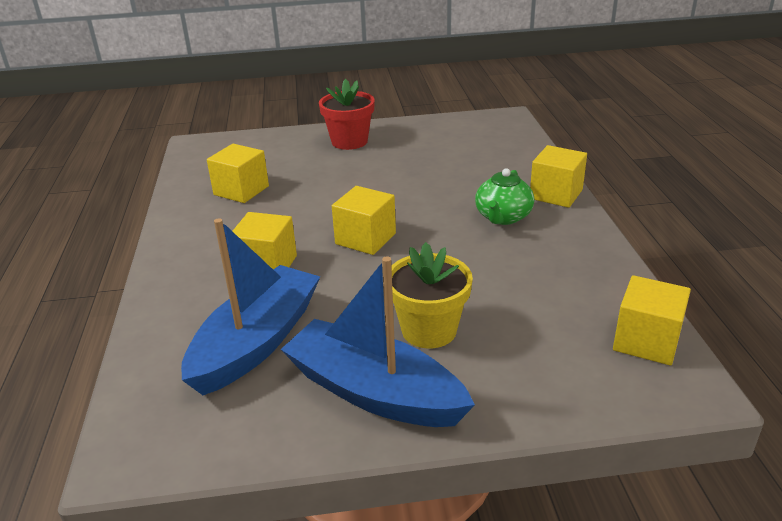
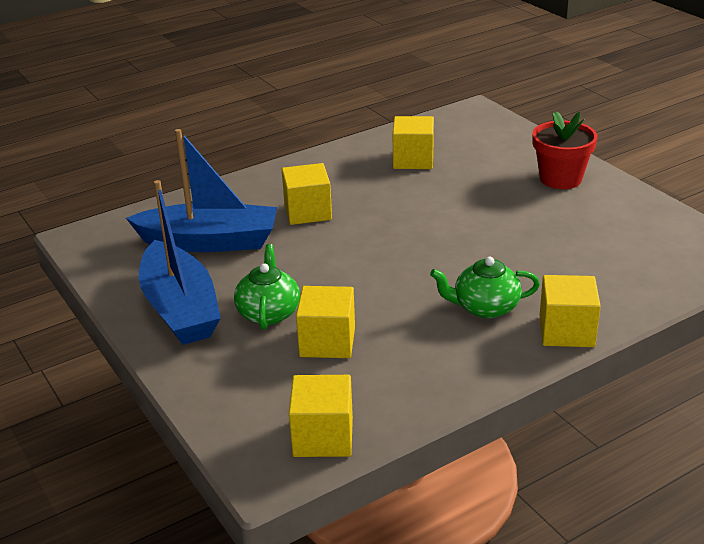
camera: 65 degrees right, 0 degrees up
blue boat [281,257,475,427] -> blue boat turned 150 degrees clockwise [139,180,221,345]
yellow cube [332,186,396,255] -> yellow cube moved to [296,286,355,358]
yellow flower pot [391,242,473,349] -> green teapot [234,244,300,330]

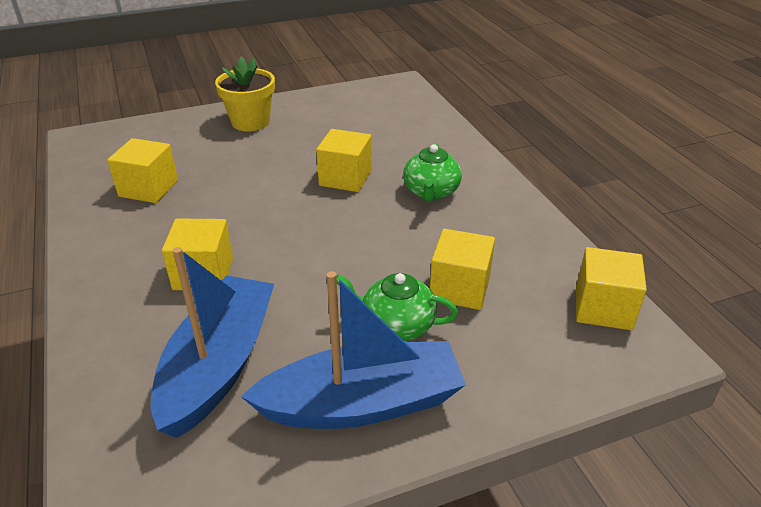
camera: 80 degrees left, 5 degrees up
red flower pot [532,111,598,189] -> yellow flower pot [215,57,275,131]
yellow cube [540,275,601,347] -> yellow cube moved to [316,129,372,192]

